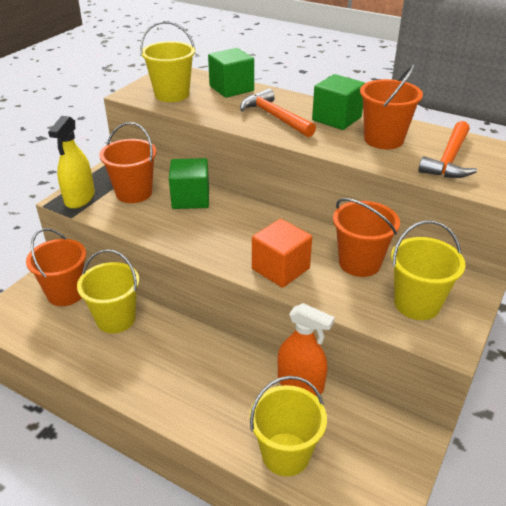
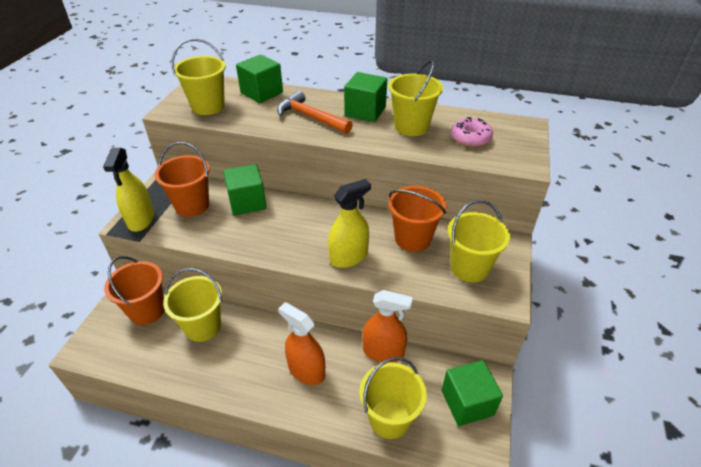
camera: 15 degrees left, 5 degrees up
orange cube [252,219,312,288] -> yellow spray bottle [328,179,371,268]
orange bucket [360,64,423,149] -> yellow bucket [388,60,443,136]
orange hammer [418,121,477,178] -> pink donut [451,117,493,147]
none -> orange spray bottle [278,302,325,385]
none -> green cube [442,360,503,426]

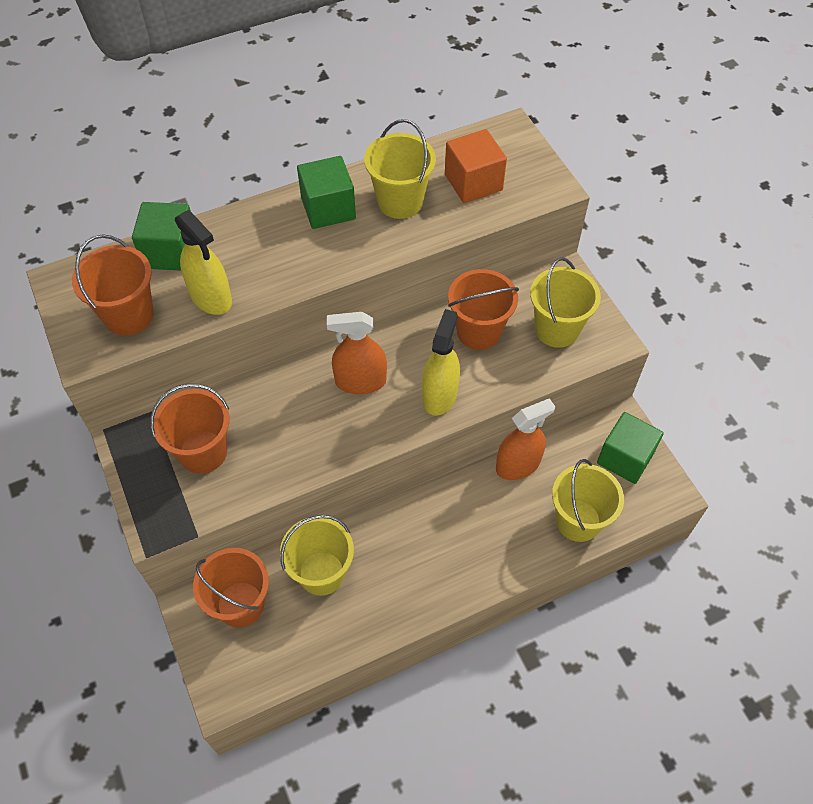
camera: 40 degrees left, 15 degrees up
yellow spray bottle [103,148,154,232] -> yellow spray bottle moved to [175,210,232,315]
yellow bucket [172,38,226,115] -> orange bucket [72,235,154,336]
green cube [223,164,267,216] -> none
orange hammer [277,91,353,134] -> none
orange spray bottle [278,302,325,385] -> orange spray bottle moved to [327,312,387,394]
pink donut [451,117,493,147] -> orange cube [445,129,507,203]

